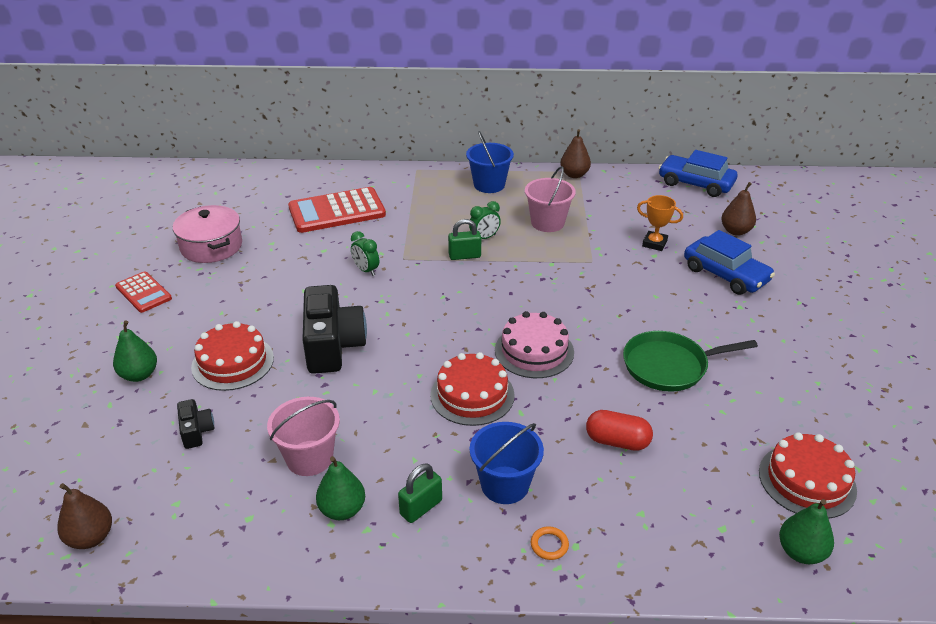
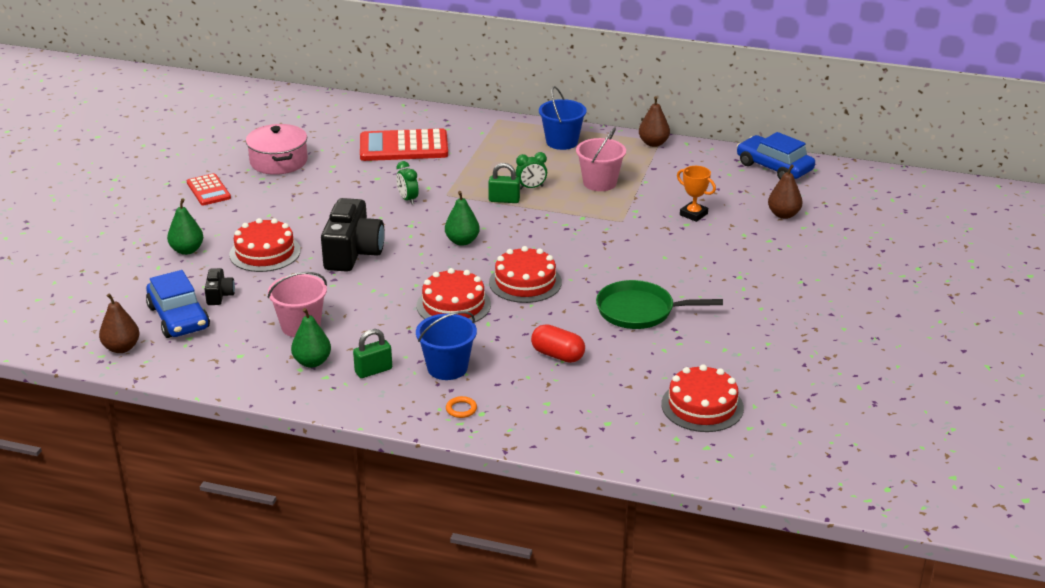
camera: 15 degrees right, 5 degrees down
pink cake [495,311,574,378] -> red cake [489,246,562,303]
blue car [684,230,775,295] -> blue car moved to [146,270,210,338]
green pear [779,499,834,564] -> green pear moved to [445,191,480,246]

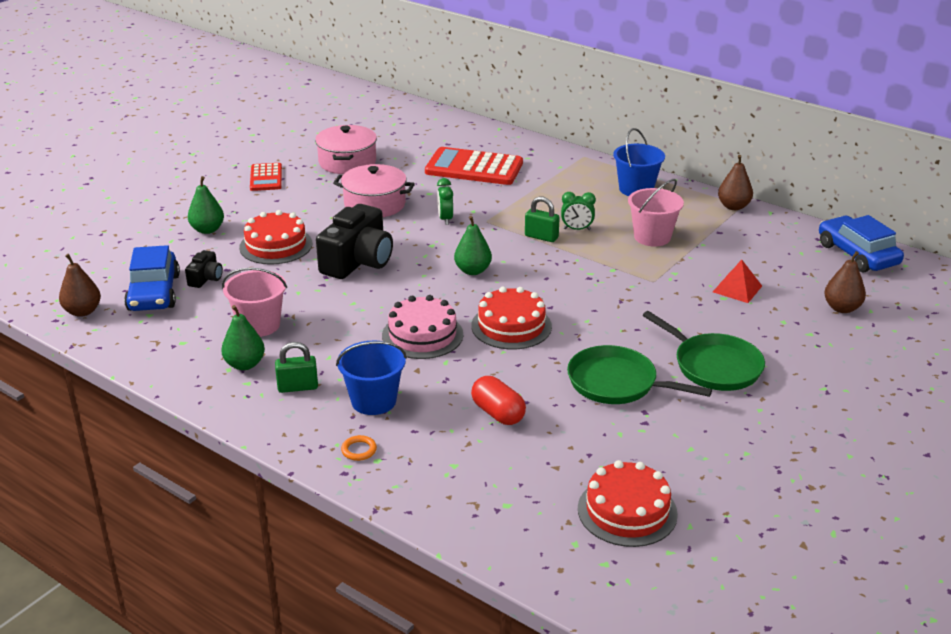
camera: 20 degrees right, 0 degrees up
red cake [416,268,491,322] -> pink cake [382,295,463,359]
orange trophy [677,166,716,222] -> red pyramid [713,260,762,303]
none -> pink pot [333,164,415,217]
none -> green pan [643,311,765,391]

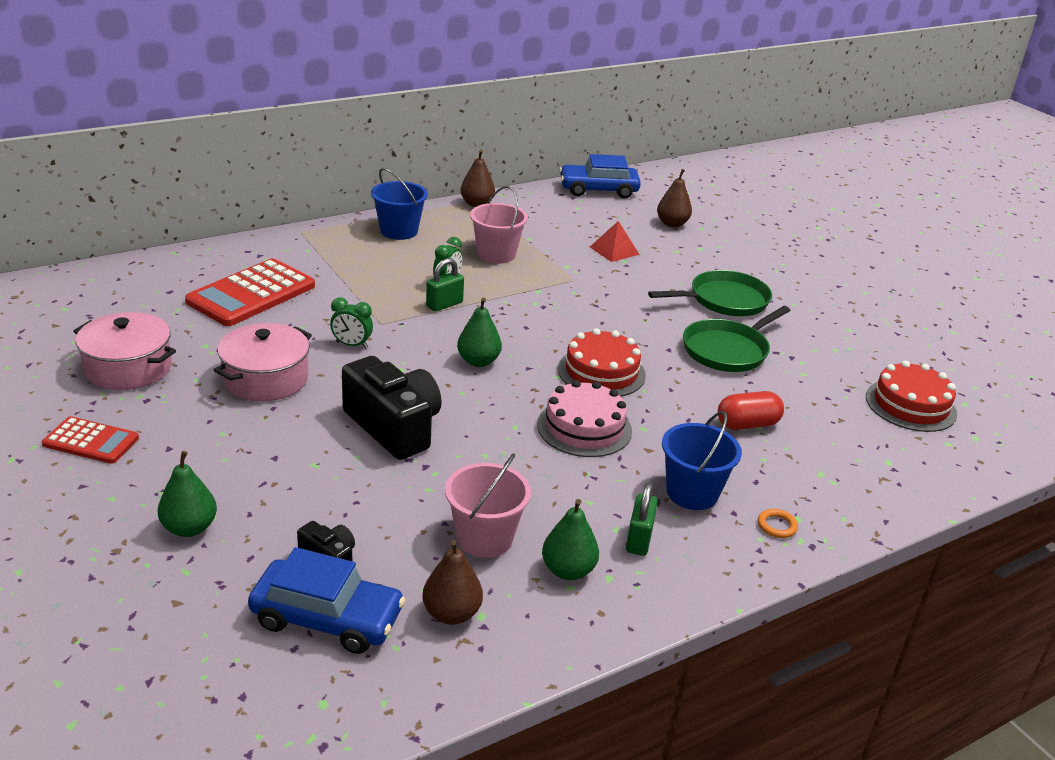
camera: 70 degrees left, 0 degrees up
brown pear [59,254,101,317] -> brown pear moved to [422,540,483,625]
red cake [239,210,313,265] -> none

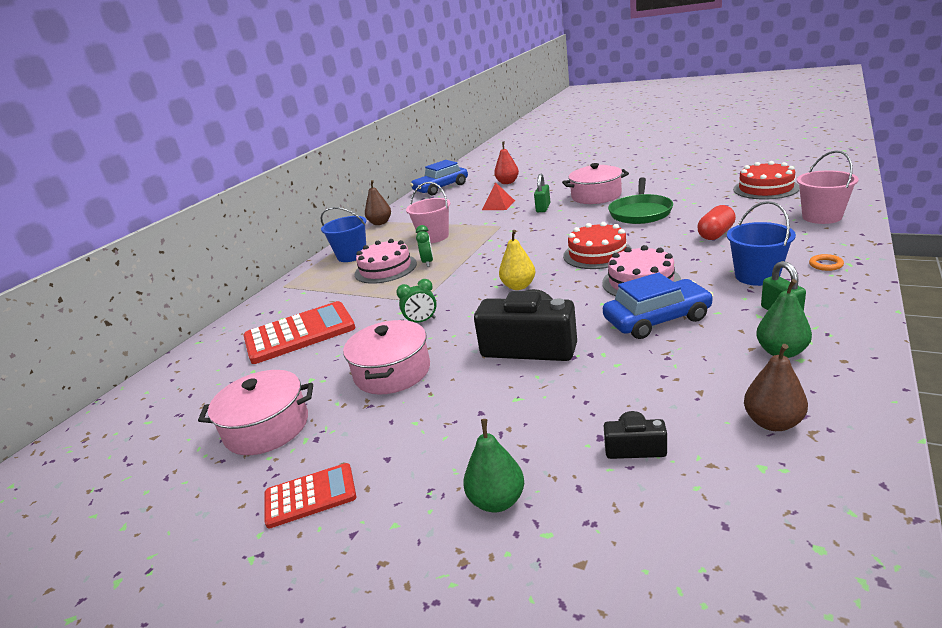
camera: 25 degrees left, 5 degrees down
red calculator [185,259,315,326] -> red calculator turned 120 degrees counterclockwise [243,301,355,364]
blue car [248,547,405,654] -> blue car moved to [603,272,713,339]
green padlock [426,258,464,312] -> green padlock moved to [534,174,550,212]
pink bucket [445,453,531,558] -> pink bucket moved to [797,150,858,224]
green pear [457,298,502,367] -> yellow pear [499,230,535,290]
green pan [648,270,772,316] -> pink pot [562,163,629,204]
brown pear [657,169,692,227] -> red pear [494,142,519,184]
none -> pink cake [355,239,417,284]

